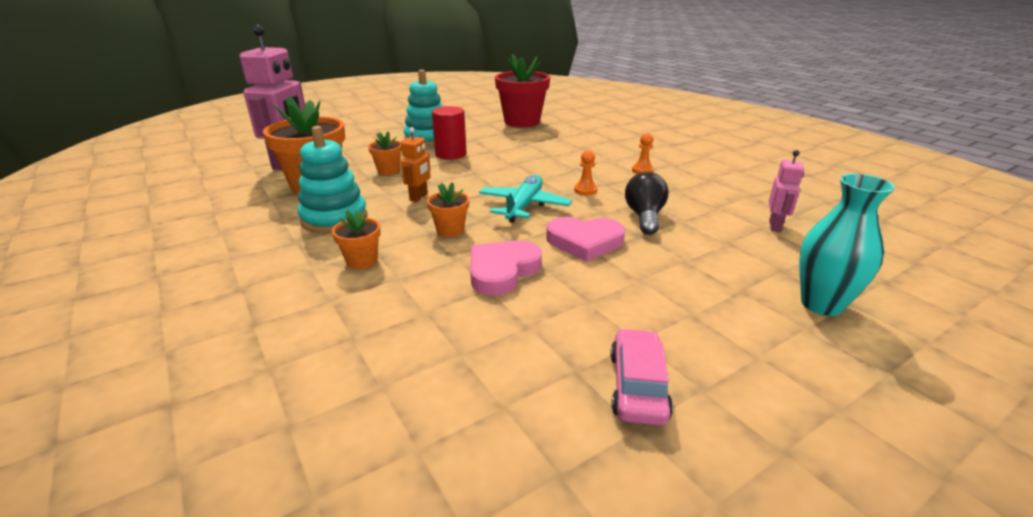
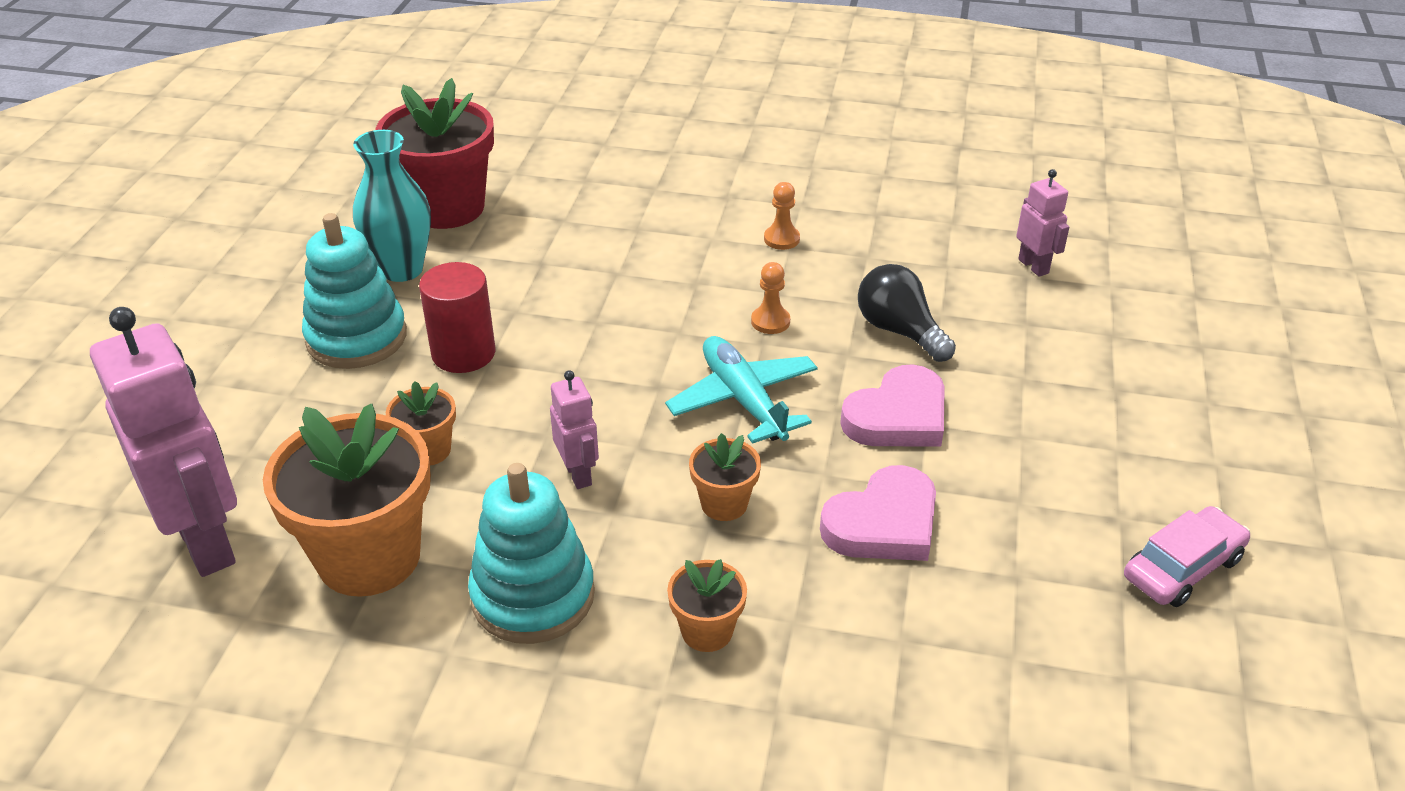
camera: 45 degrees left, 10 degrees up
orange robot [401,127,431,202] -> pink robot [550,370,599,489]
pink heart [470,241,542,296] -> pink heart turned 120 degrees counterclockwise [820,465,936,561]
pink car [610,328,673,426] -> pink car turned 90 degrees clockwise [1124,506,1250,607]
turquoise vase [799,174,895,316] -> turquoise vase moved to [353,130,431,282]

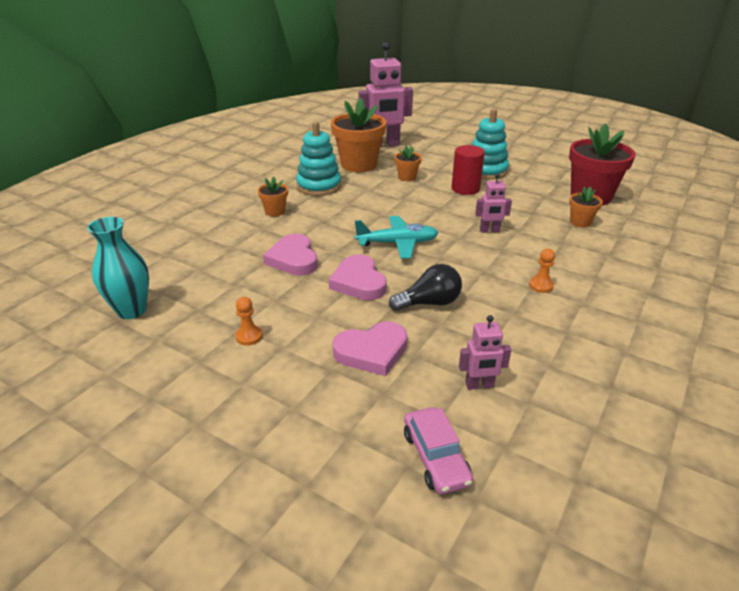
camera: 110 degrees right, 5 degrees down
turquoise vase [353,130,431,282] -> turquoise vase moved to [87,217,149,319]
pink robot [550,370,599,489] -> pink robot moved to [475,173,512,233]
orange flower pot [689,433,761,521] -> orange flower pot moved to [569,186,603,227]
orange pawn [751,262,790,334] -> orange pawn moved to [235,297,263,346]
pink car [1124,506,1250,607] -> pink car moved to [404,407,473,494]
none -> pink heart [332,321,408,376]

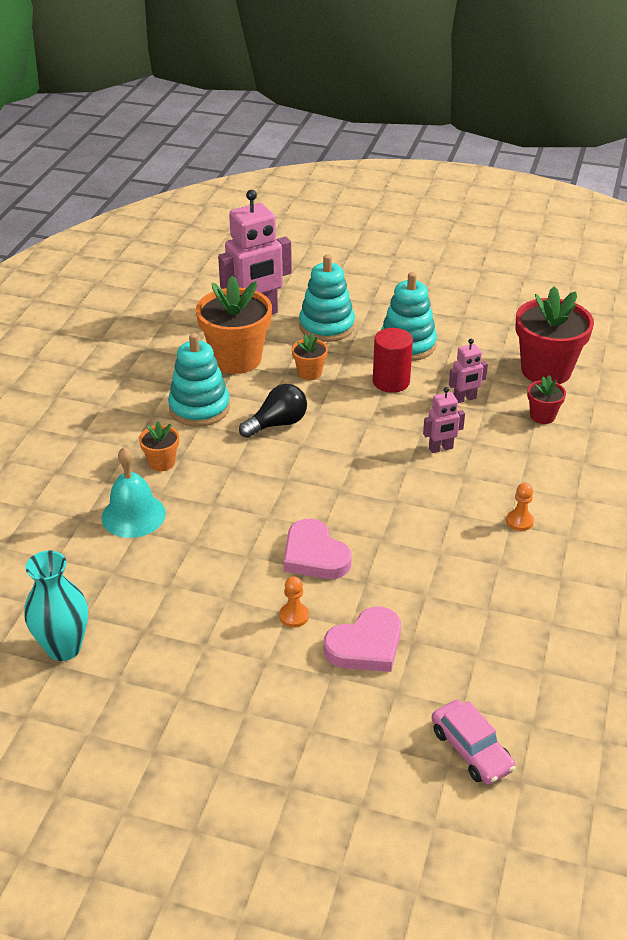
camera: 15 degrees left, 5 degrees up
orange pawn [235,297,263,346] -> orange pawn moved to [279,576,309,628]
pink heart [263,234,318,276] -> none
turquoise plane [355,216,438,259] -> none
black light bulb [389,264,462,311] -> black light bulb moved to [239,384,307,438]
pink robot [459,315,511,390] -> pink robot moved to [449,339,488,403]
orange flower pot [569,186,603,227] -> red flower pot [527,375,566,424]
none -> turquoise bell [101,447,166,538]
none -> turquoise stacking toy [299,254,355,342]

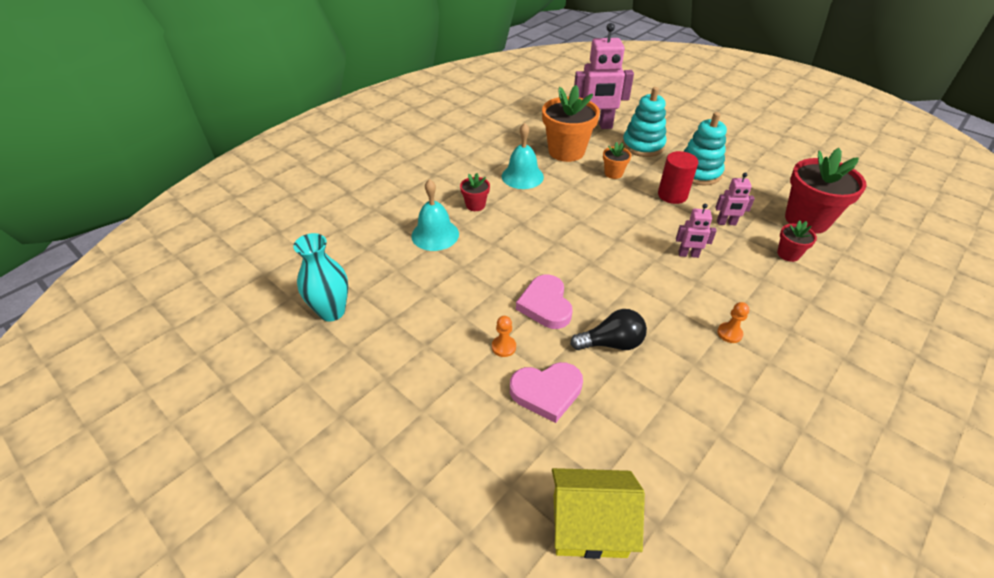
camera: 25 degrees right, 5 degrees up
orange flower pot [139,421,179,471] -> red flower pot [460,173,490,211]
turquoise stacking toy [168,333,230,427] -> turquoise bell [501,123,544,189]
black light bulb [239,384,307,438] -> black light bulb moved to [570,309,647,350]
pink car [432,700,516,785] -> yellow house [552,468,645,559]

